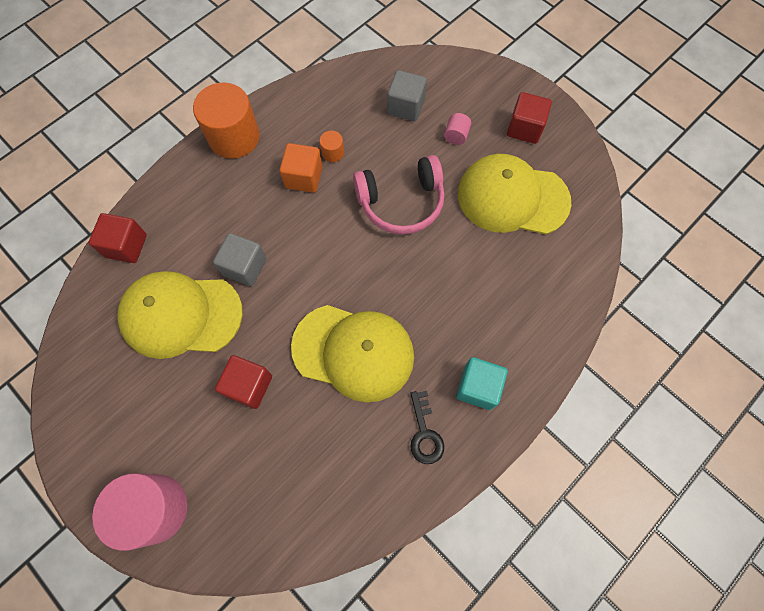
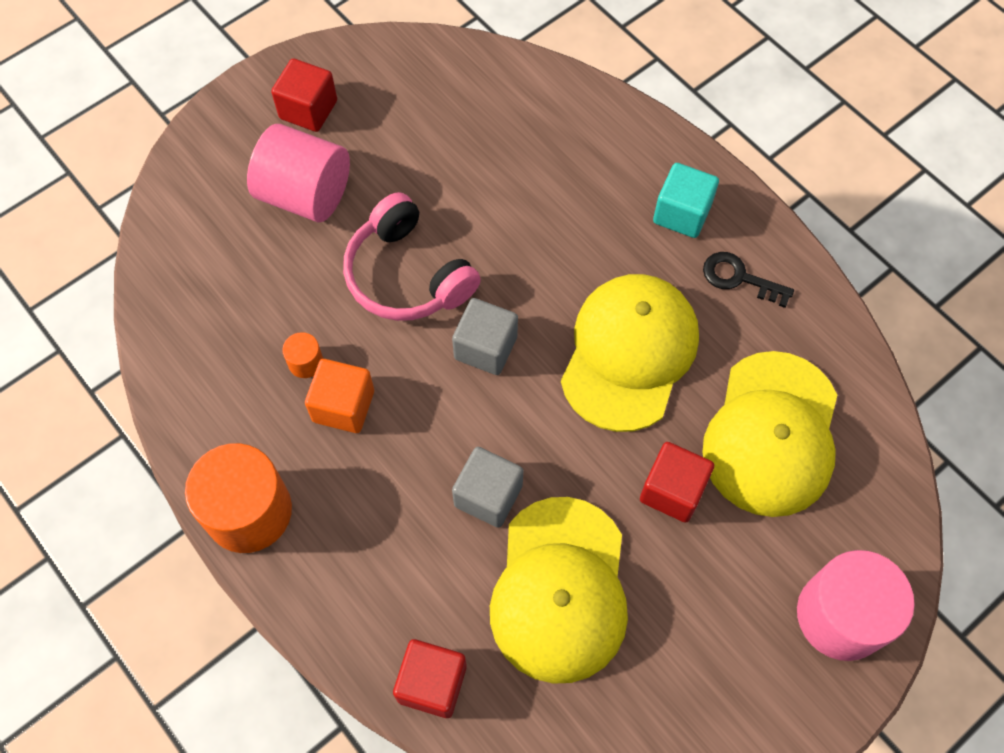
camera: 85 degrees left, 5 degrees down
pink headphones [353,155,445,234] -> pink headphones turned 150 degrees clockwise [343,192,481,321]
grey cube [387,70,427,121] -> grey cube moved to [452,298,518,375]
black key [410,391,444,464] -> black key turned 150 degrees counterclockwise [703,252,794,308]
pink cylinder [444,113,471,145] -> pink cylinder [247,124,350,222], size x2.31
yellow cap [458,154,571,234] -> yellow cap moved to [702,351,837,517]

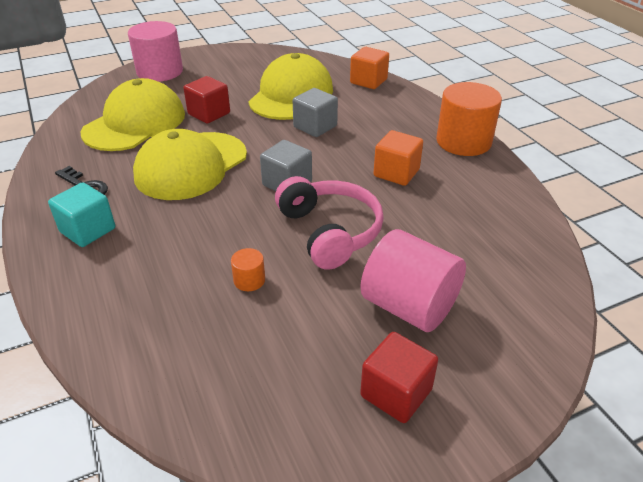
camera: 165 degrees left, 25 degrees down
orange cylinder [282,332,323,378] -> orange cylinder moved to [231,248,265,291]
red cube [393,639,467,718] -> orange cube [350,47,389,89]

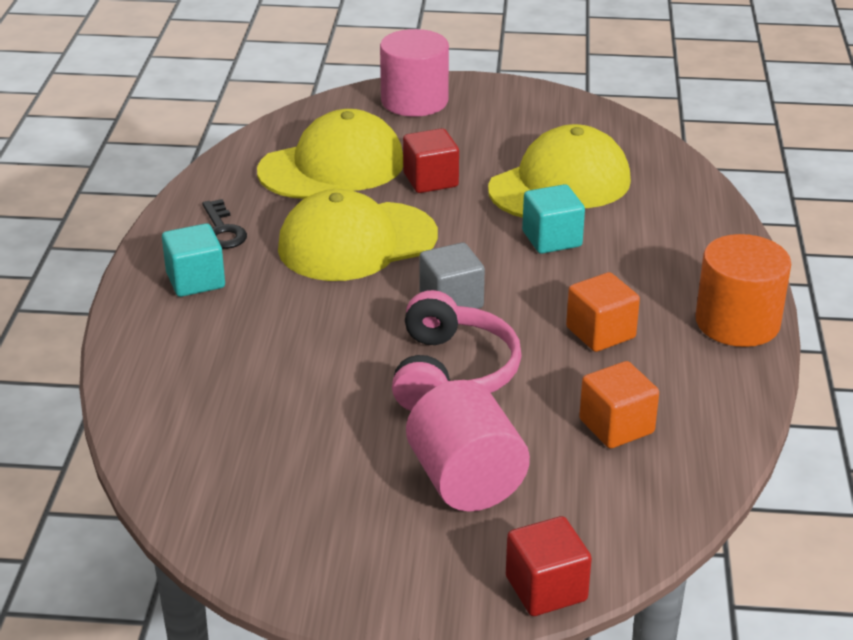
camera: 30 degrees right, 5 degrees down
orange cylinder [231,248,265,291] -> none
grey cube [293,88,338,137] -> turquoise cube [522,184,585,254]
orange cube [350,47,389,89] -> orange cube moved to [579,361,659,448]
red cube [360,332,438,423] -> red cube moved to [506,516,592,616]

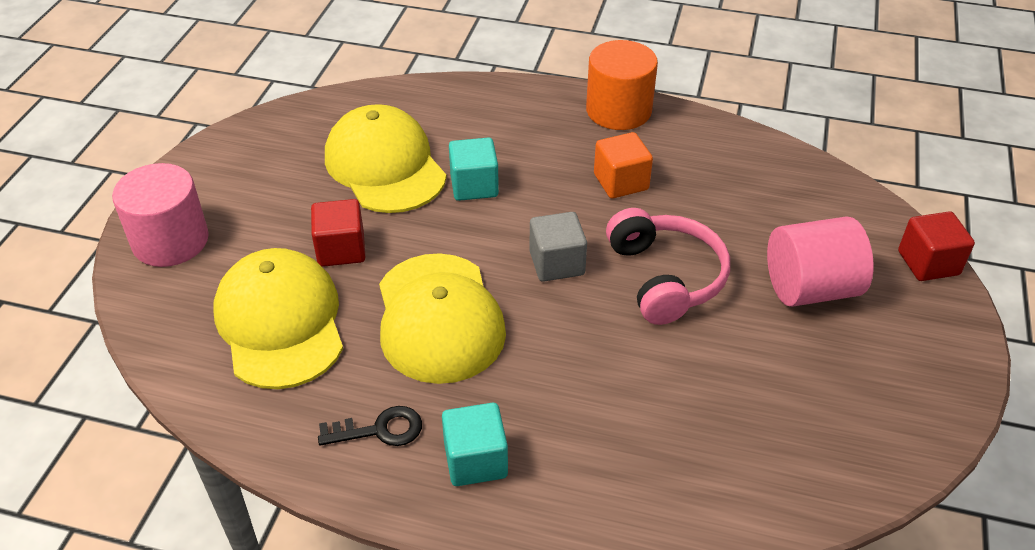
camera: 80 degrees left, 10 degrees up
pink headphones [392,290,522,411] -> pink headphones turned 60 degrees clockwise [606,208,730,325]
orange cube [579,361,659,448] -> none

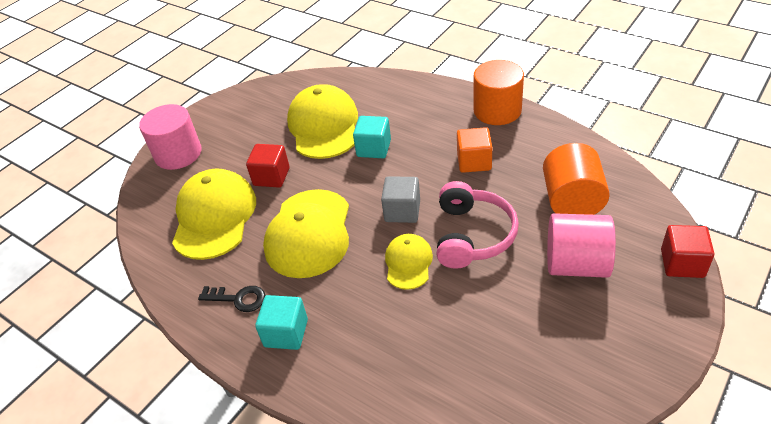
camera: 25 degrees right, 0 degrees up
none -> yellow cap [385,234,433,290]
none -> orange cylinder [543,143,610,215]

